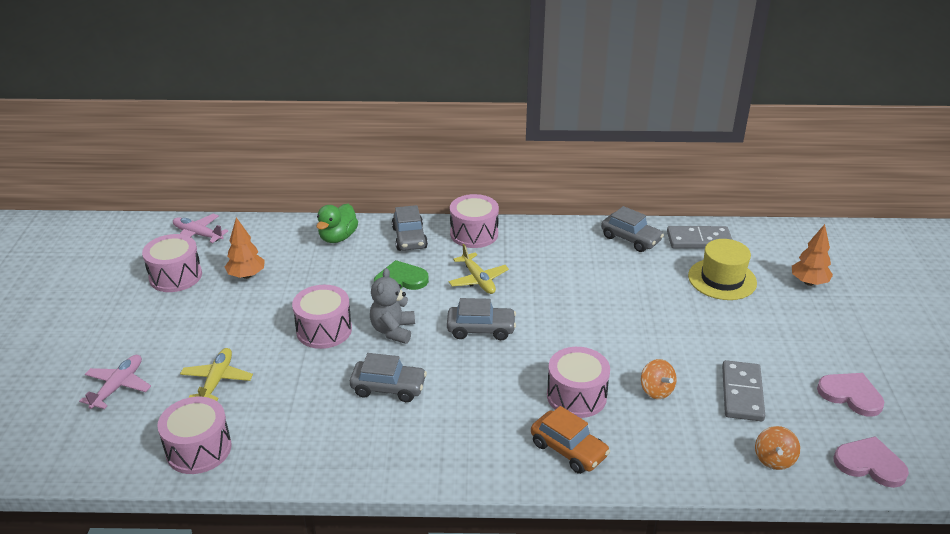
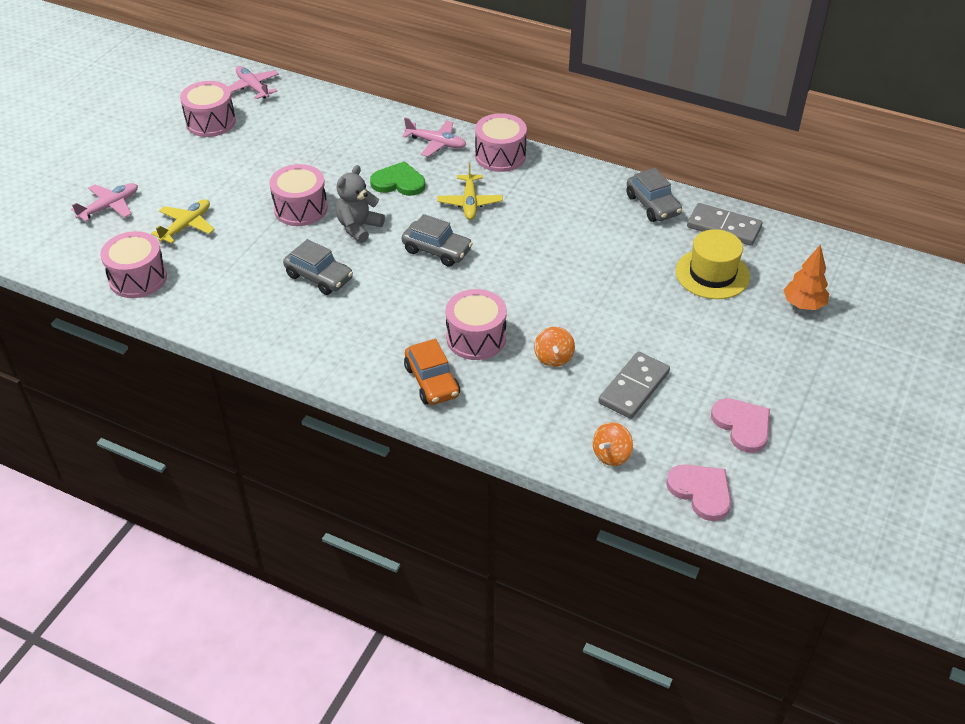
camera: 25 degrees right, 10 degrees up
orange tree [225,217,265,279] -> none
green duck [316,204,358,243] -> none
grey car [392,205,428,251] -> pink plane [402,118,466,157]

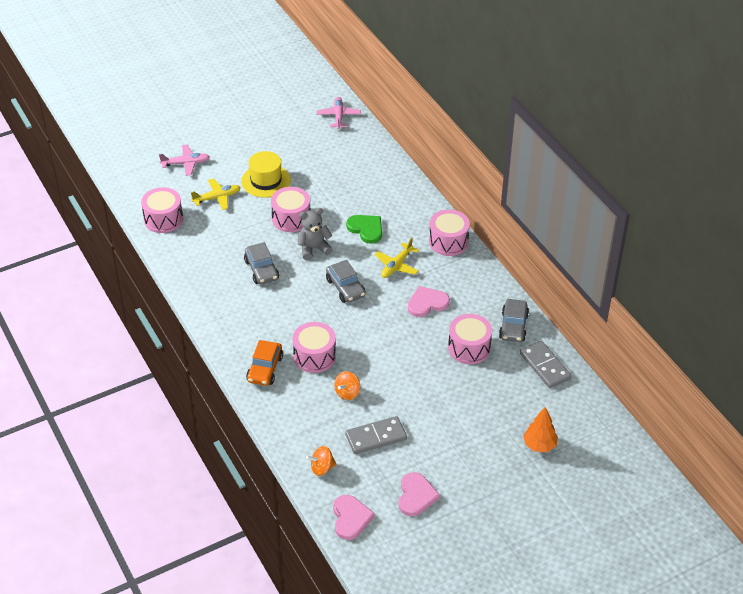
camera: 35 degrees right, 0 degrees up
pink drum [180,81,236,137] -> pink drum moved to [448,314,492,364]
pink plane [402,118,466,157] -> none
yellow hat [676,229,750,299] -> yellow hat moved to [241,151,291,198]
none -> pink heart [408,286,450,317]

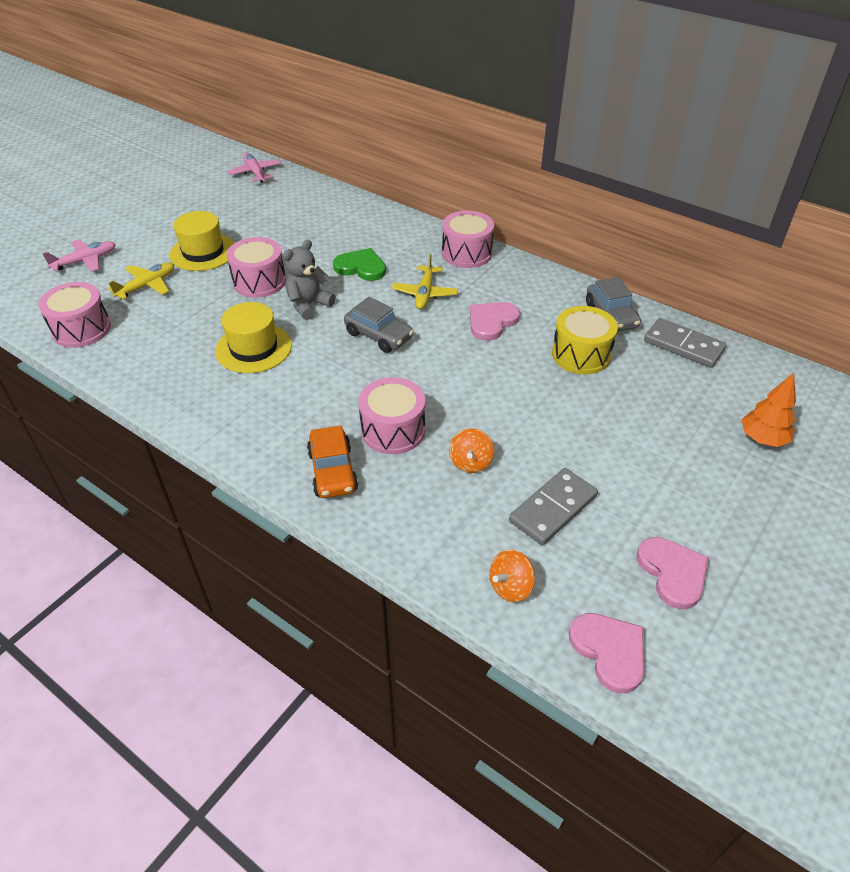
camera: 25 degrees left, 0 degrees up
grey car [244,242,279,284] -> yellow hat [215,302,292,373]
pink drum [448,314,492,364] -> yellow drum [552,306,618,374]

